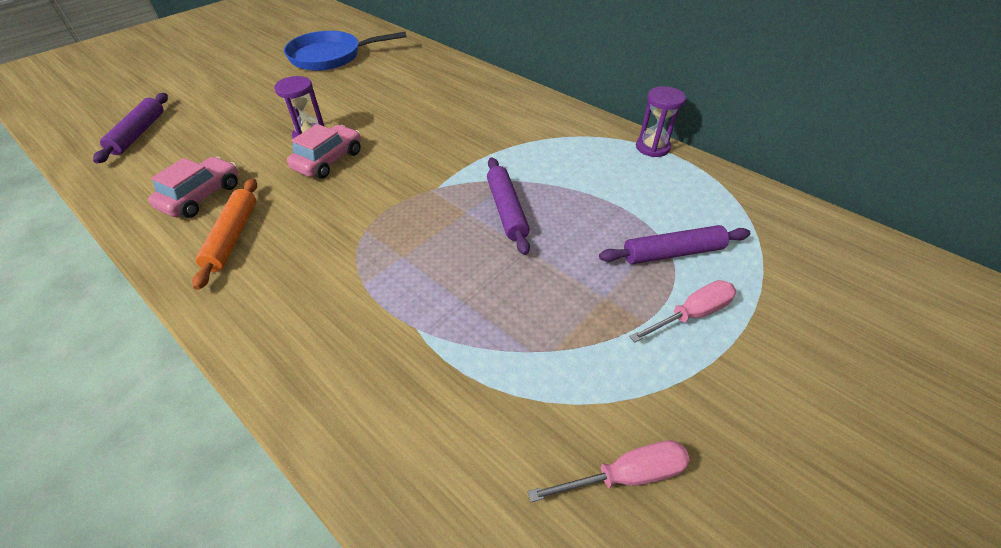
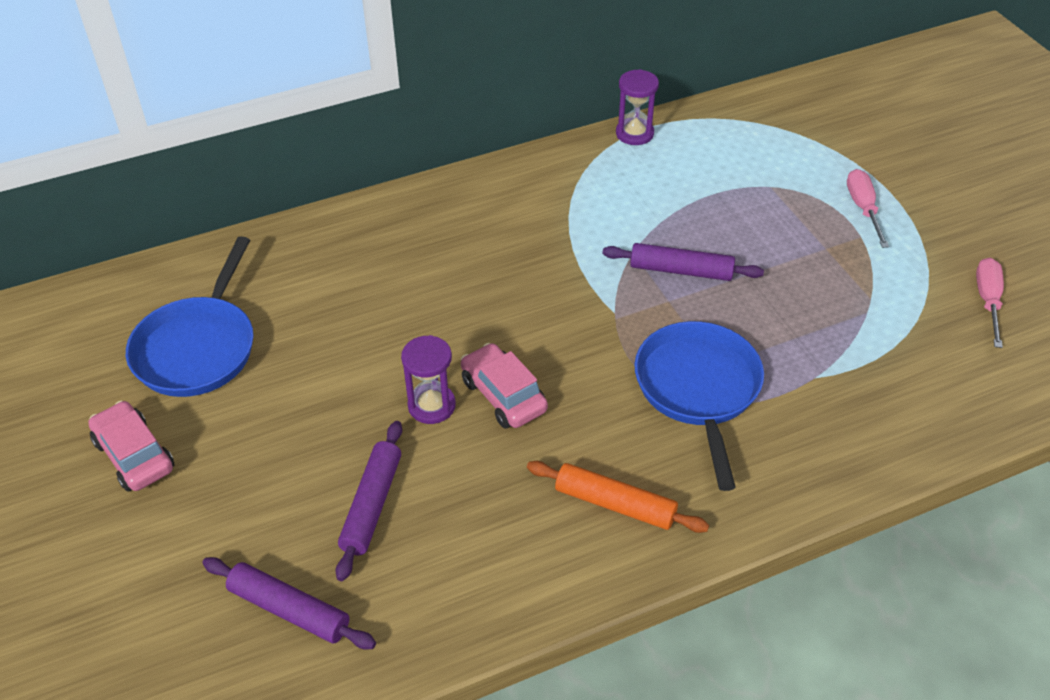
camera: 65 degrees left, 0 degrees up
pink car [148,157,238,218] -> pink car moved to [88,401,174,492]
purple rolling pin [599,225,750,264] -> purple rolling pin moved to [335,421,402,581]
none -> blue pan [635,321,764,491]

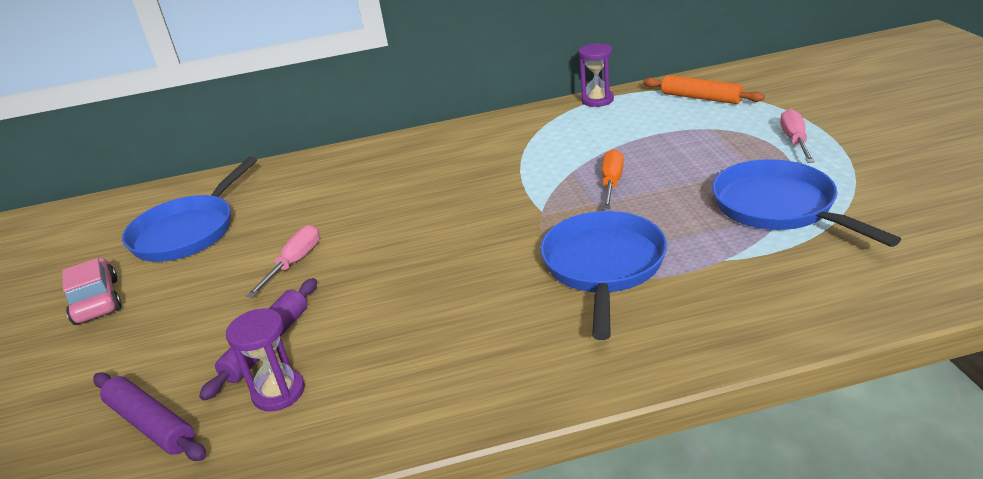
camera: 15 degrees right, 15 degrees down
purple hourglass [401,335,456,424] -> purple hourglass moved to [226,308,305,411]
pink car [461,343,548,429] -> none
orange rolling pin [527,461,709,533] -> orange rolling pin moved to [643,75,765,104]
purple rolling pin [602,243,764,281] -> orange screwdriver [602,149,624,209]
pink screwdriver [976,258,1004,348] -> pink screwdriver moved to [246,225,320,298]
none -> blue pan [712,159,901,247]

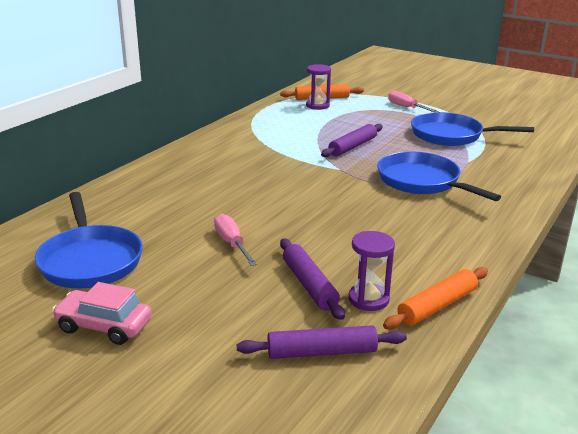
camera: 50 degrees left, 5 degrees down
purple hourglass [578,43,614,107] -> purple hourglass moved to [306,64,331,110]
orange screwdriver [602,149,624,209] -> purple rolling pin [321,124,383,157]
none -> orange rolling pin [383,267,488,330]

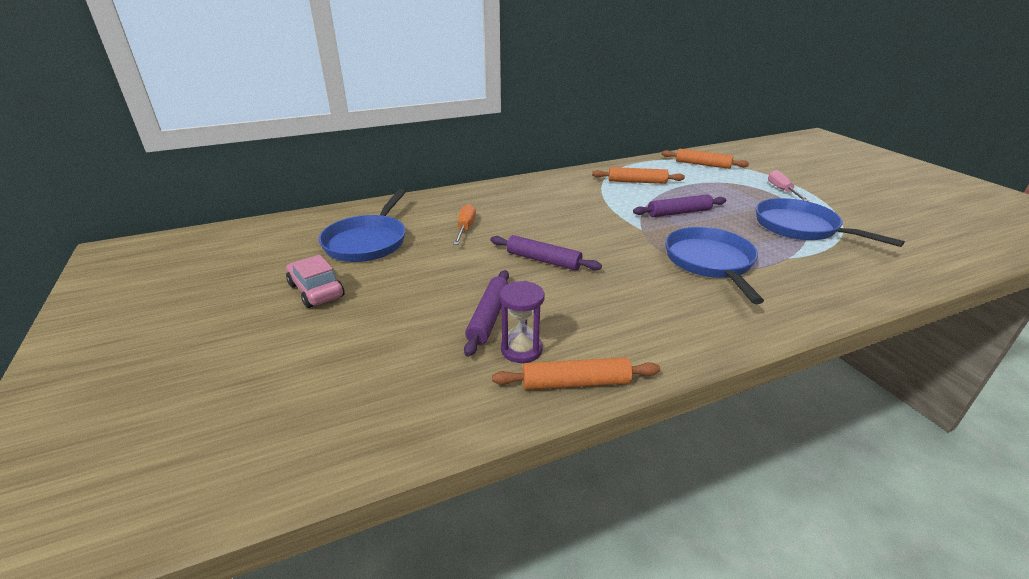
camera: 35 degrees right, 5 degrees up
pink screwdriver [214,214,257,266] -> none
purple rolling pin [237,325,407,359] -> purple rolling pin moved to [490,235,602,270]
purple hourglass [306,64,331,110] -> none
none -> orange screwdriver [453,204,476,245]
none -> orange rolling pin [592,167,685,184]

